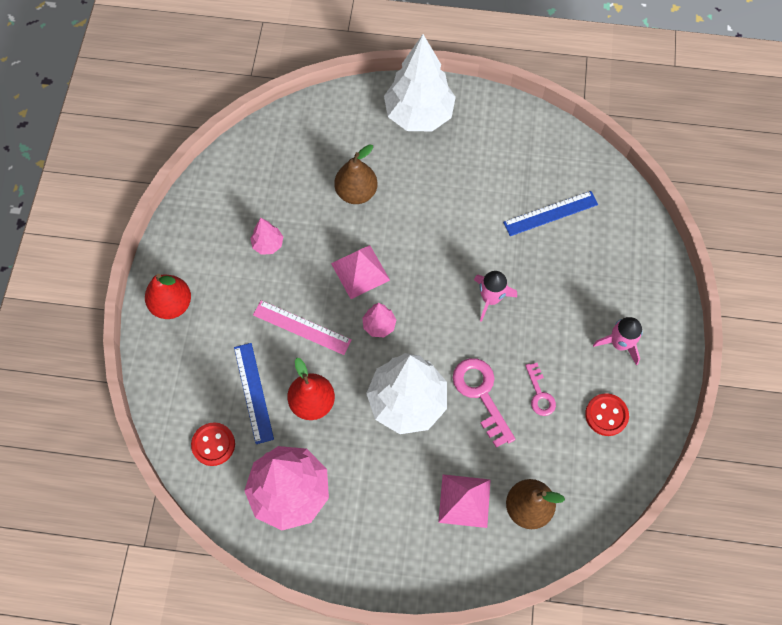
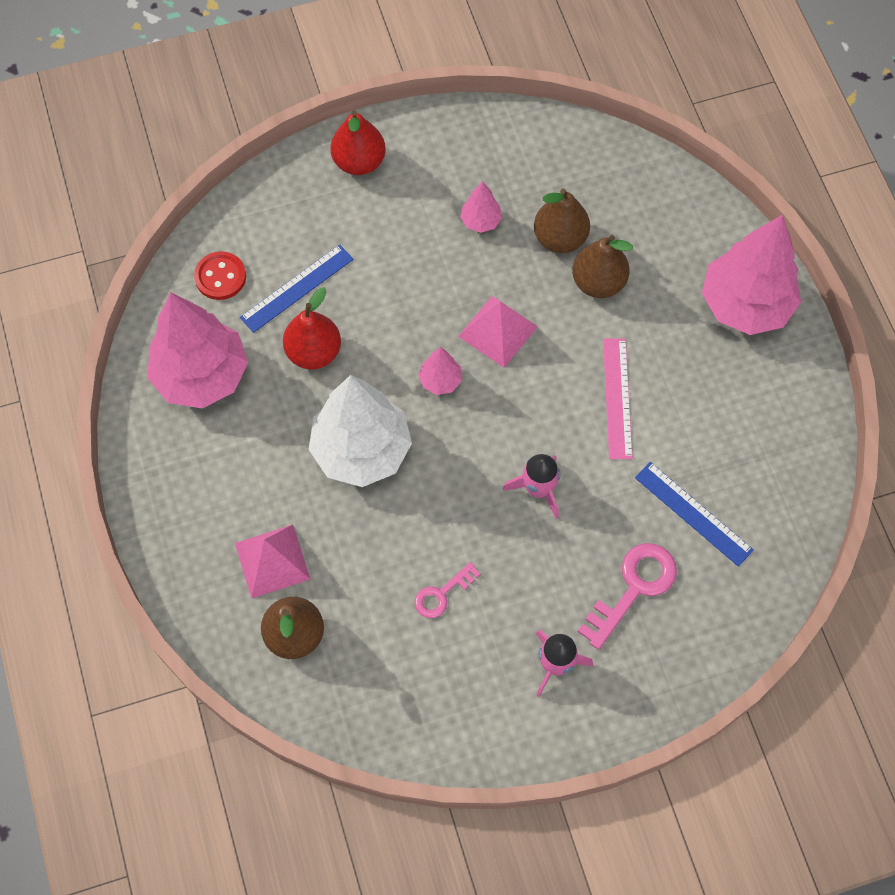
camera: 65 degrees right, 0 degrees up
pink ruler [253,300,352,355] -> pink ruler moved to [603,338,633,459]
white tree [384,34,456,131] -> pink tree [702,215,801,335]
pink key [453,358,515,448] -> pink key moved to [578,543,677,650]
red button [585,393,629,436] -> none
none -> brown pear [534,188,590,253]

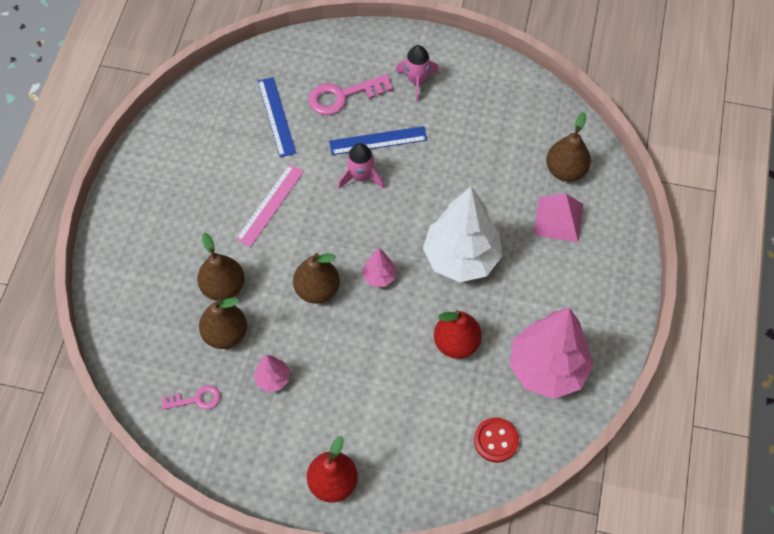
camera: 150 degrees left, 5 degrees down
blue ruler [240,244,353,333] -> blue ruler moved to [329,126,427,155]
pink key [415,562,480,618] -> pink key moved to [162,385,220,410]
pink pyramid [458,296,538,368] -> brown pear [293,253,340,304]
pink tree [702,215,801,335] -> none

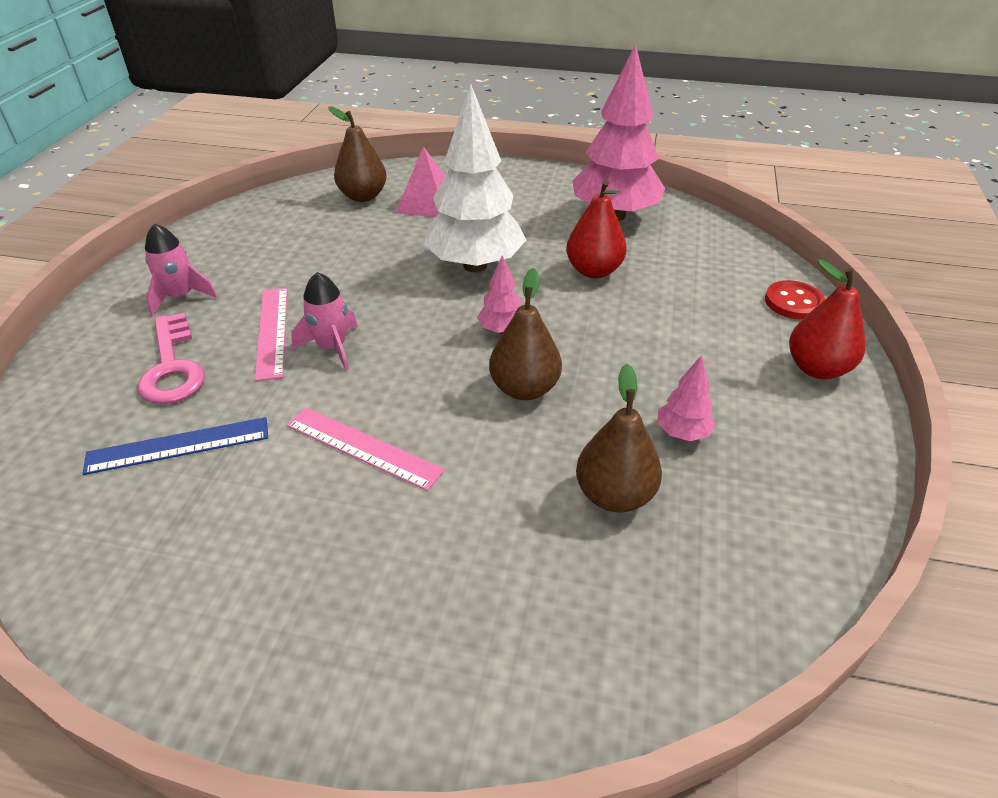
camera: 90 degrees left, 20 degrees down
pink key [162,385,220,410] -> none
brown pear [197,233,244,301] -> none
blue ruler [329,126,427,155] -> pink ruler [255,288,288,381]
red button [474,417,519,462] -> red button moved to [765,280,825,320]

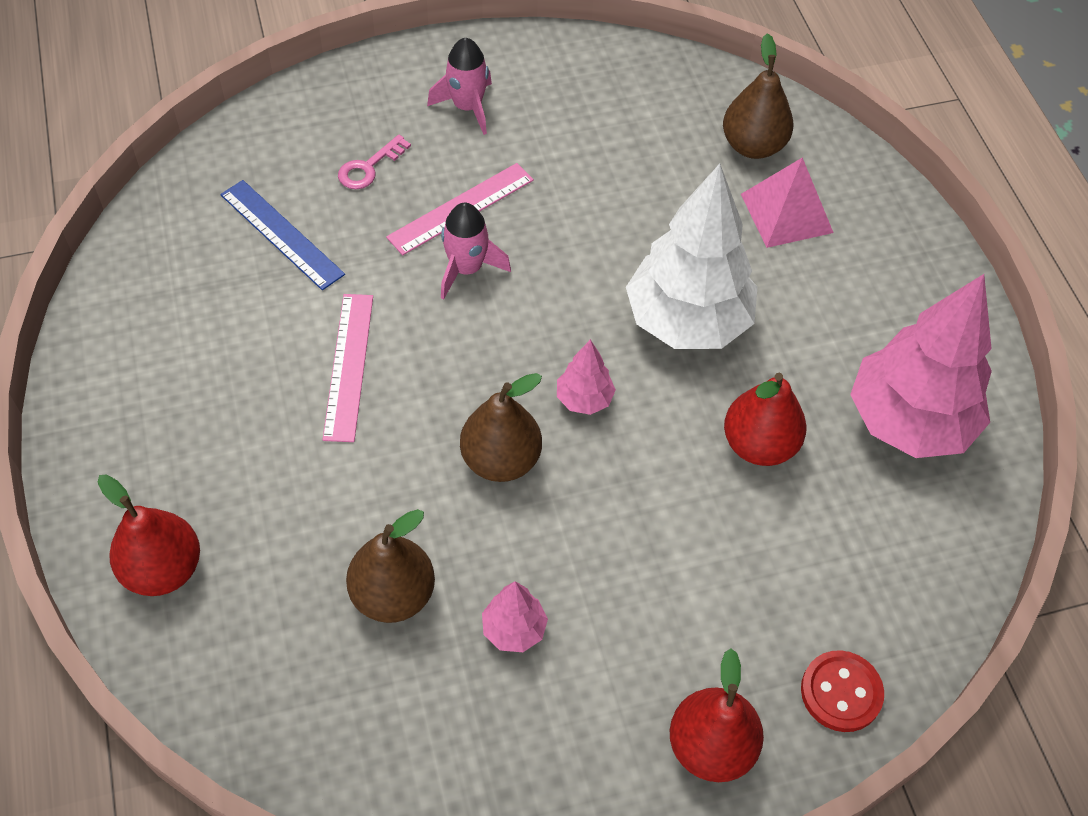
camera: 60 degrees right, 15 degrees up
pink key [138,313,205,404] -> pink key [338,134,411,189], size x0.59
none -> red pear [98,474,200,596]

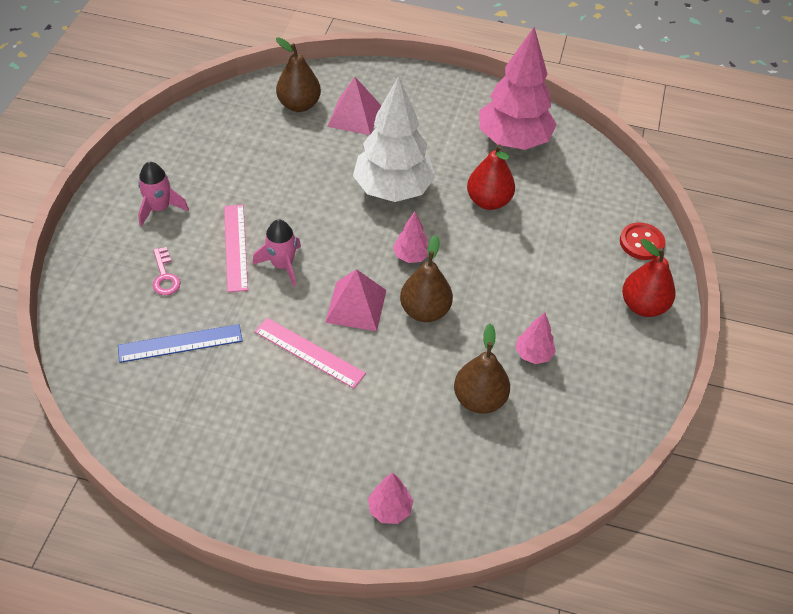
camera: 60 degrees left, 5 degrees down
red pear [98,474,200,596] -> pink tree [368,473,413,524]
none -> pink pyramid [325,269,387,331]

